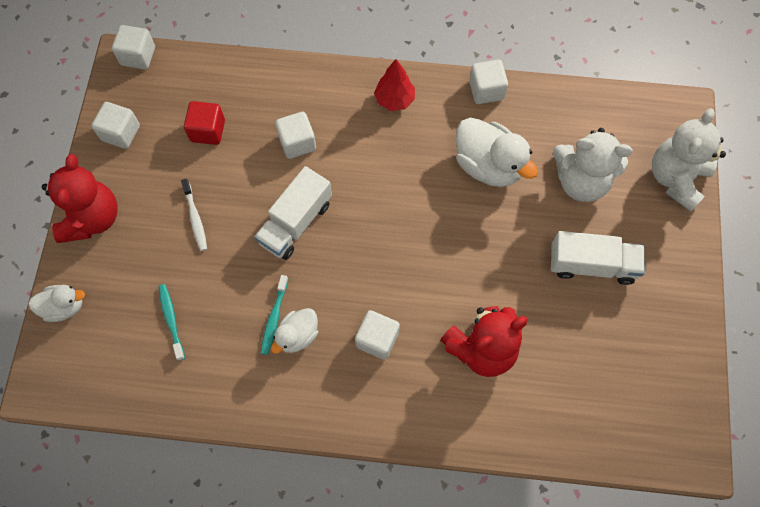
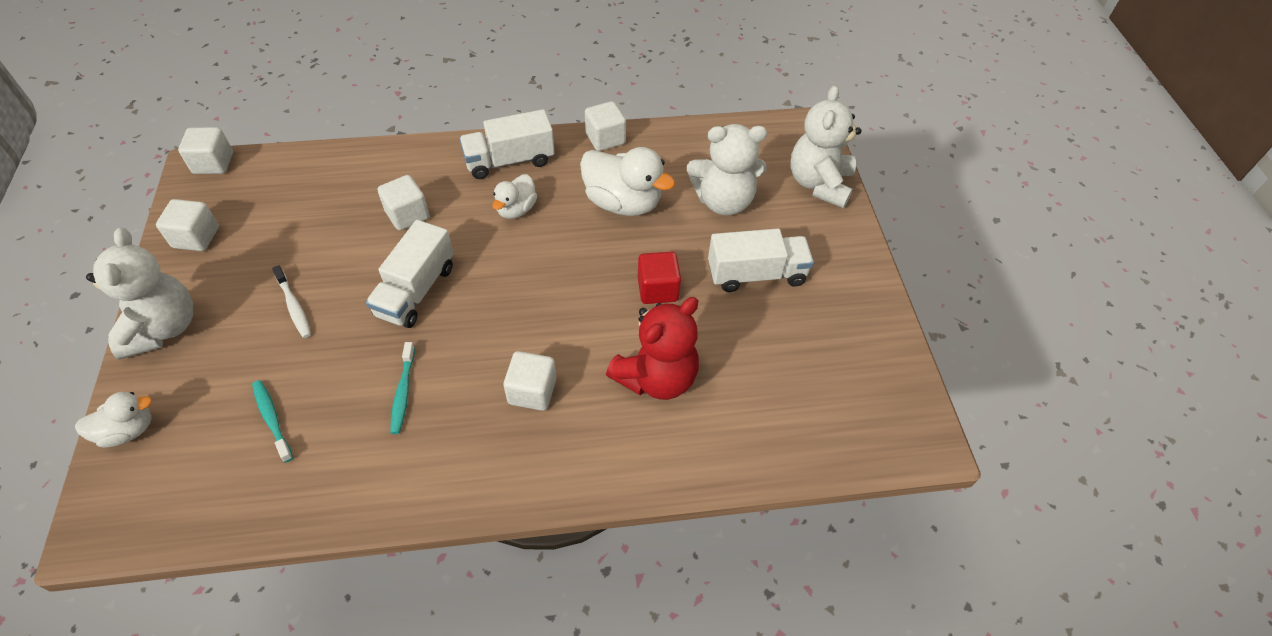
camera: 15 degrees left, 15 degrees down
red teddy bear [42,154,118,243] -> white teddy bear [86,228,193,360]
red cube [184,101,225,145] -> red cube moved to [638,252,681,304]
white duck [271,308,318,354] -> white duck moved to [492,174,537,219]
red tree [374,59,415,111] -> white truck [459,109,555,179]

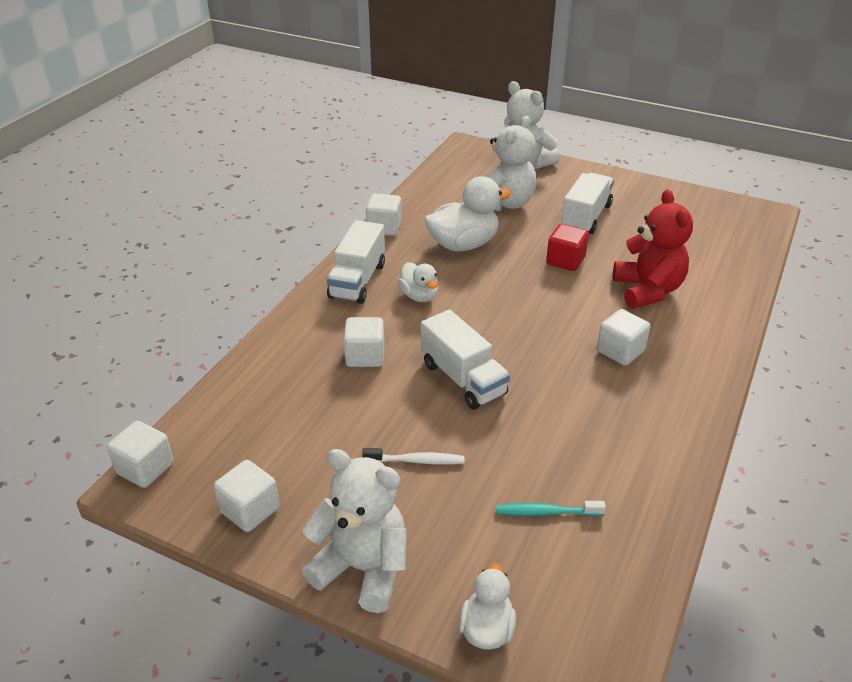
camera: 55 degrees left, 15 degrees down
turquoise toothbrush [390,342,415,434] -> none

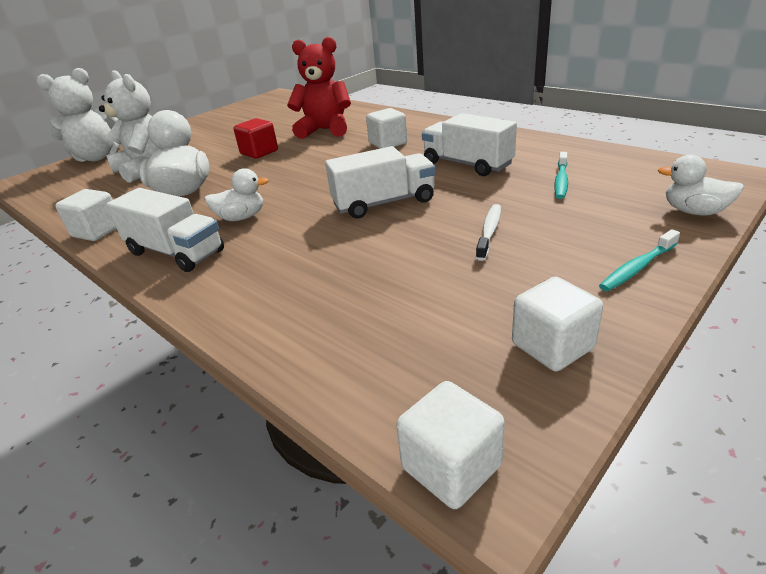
camera: 70 degrees left, 5 degrees down
white teddy bear [302,449,407,613] -> turquoise toothbrush [599,229,680,291]
white cube [344,317,384,367] -> none
white truck [561,173,614,234] -> white truck moved to [422,113,517,176]

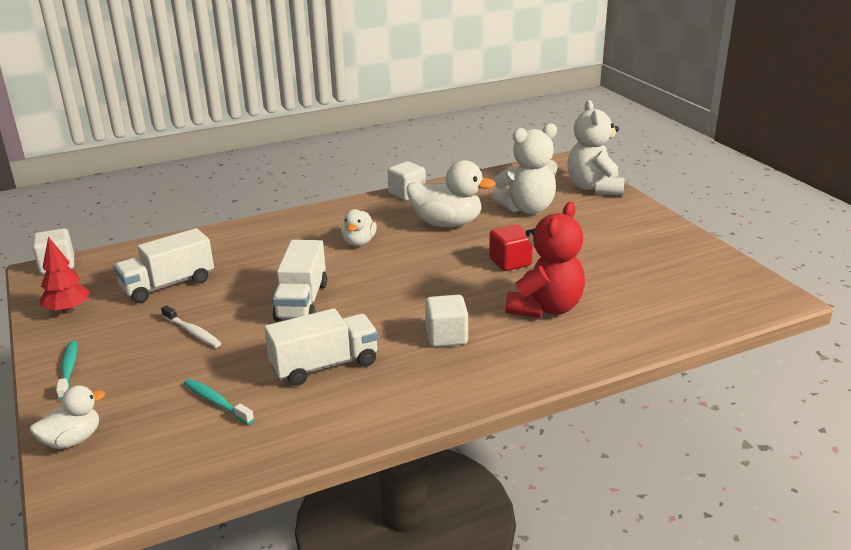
camera: 110 degrees right, 5 degrees down
white truck [106,188,224,272] -> white truck moved to [114,228,214,303]
white cube [512,277,603,371] -> red tree [40,237,90,314]

